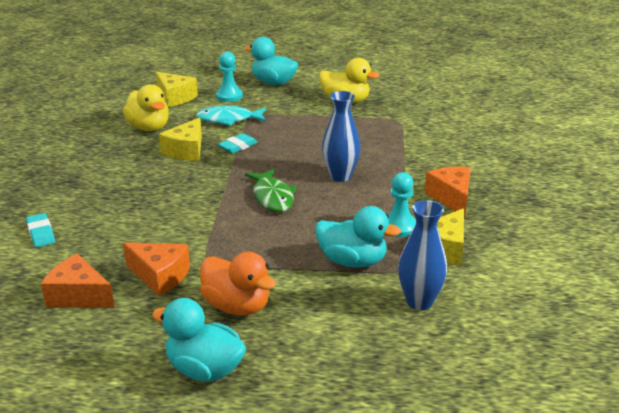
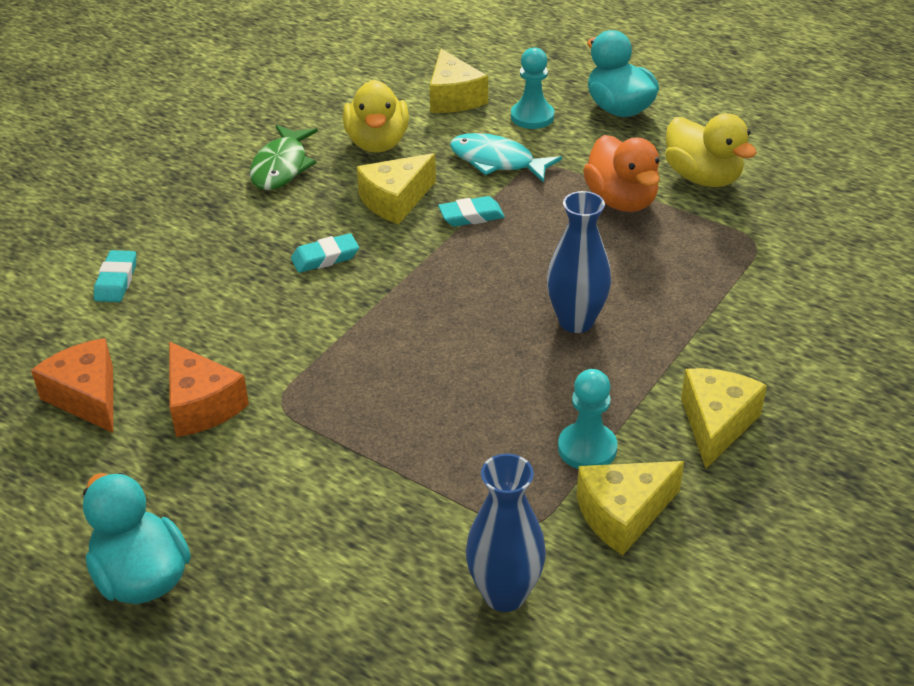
camera: 30 degrees right, 10 degrees up
orange duck [200,252,276,316] -> orange duck moved to [583,135,660,212]
green fish [245,169,297,212] -> green fish moved to [250,125,318,190]
turquoise duck [315,206,401,268] -> none
orange cheese [425,167,471,217] -> yellow cheese [681,368,767,469]
none -> turquoise eraser [291,233,359,273]

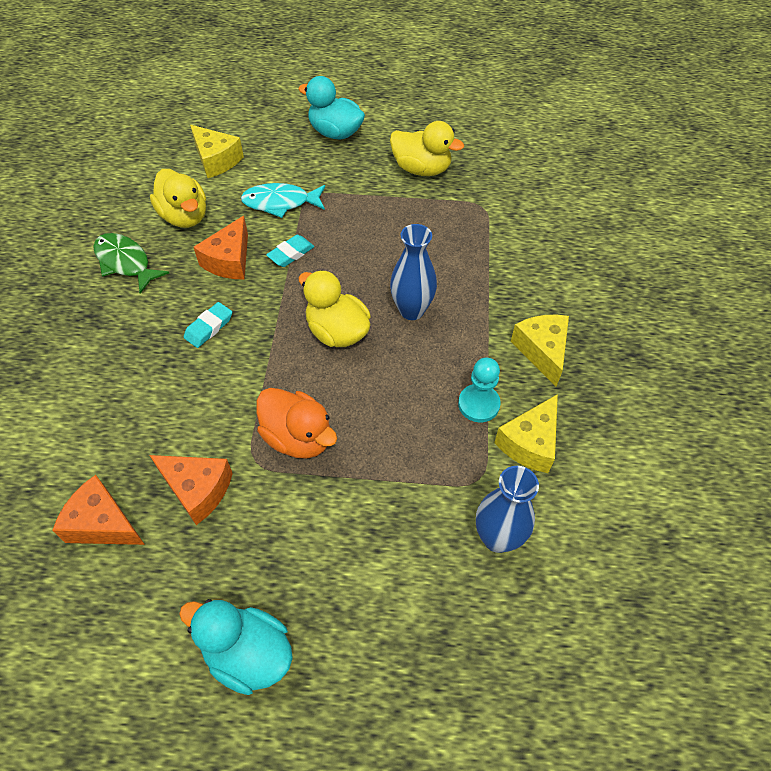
camera: 30 degrees left, 15 degrees up
turquoise eraser [94,250,136,302] -> none
green fish [250,125,318,190] -> green fish turned 150 degrees clockwise [93,233,169,293]
yellow cheese [357,153,436,224] -> orange cheese [194,216,248,279]
turquoise pawn [511,47,554,129] -> none
orange duck [583,135,660,212] -> orange duck moved to [256,388,337,459]
none -> yellow duck [298,270,371,347]

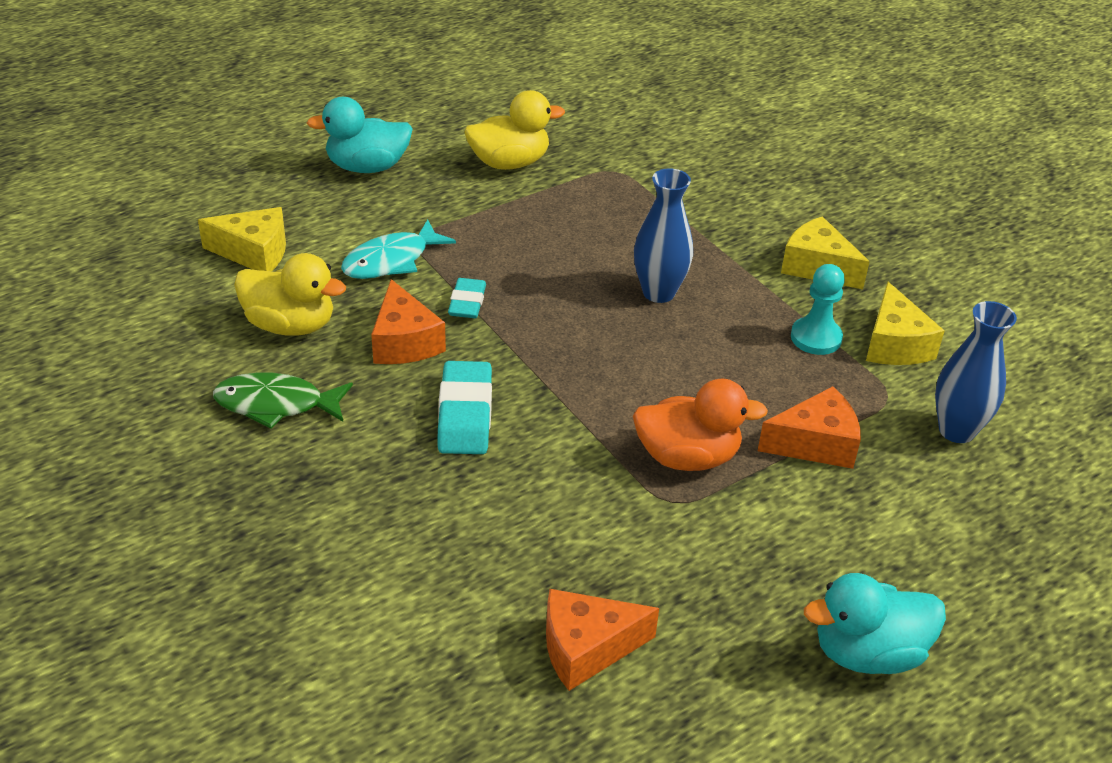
camera: 40 degrees left, 15 degrees down
orange cheese [150,455,233,525] -> orange cheese moved to [758,386,861,469]
turquoise eraser [184,302,232,348] -> turquoise eraser [437,361,492,454], size x1.57
yellow duck [298,270,371,347] -> none

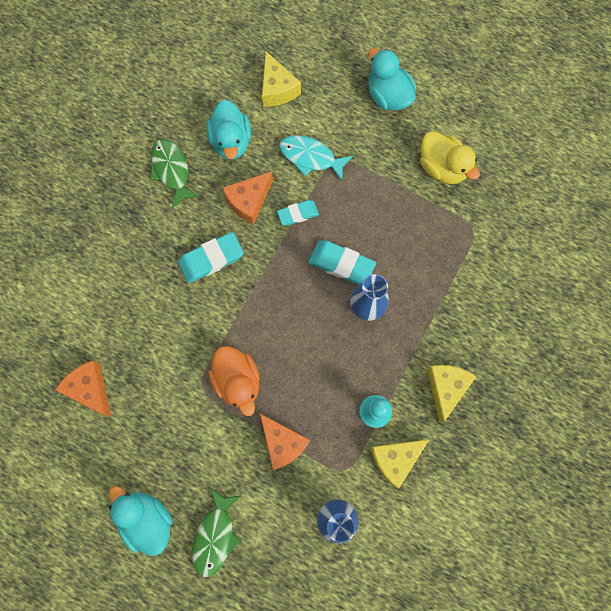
camera: 65 degrees right, 35 degrees up
yellow duck [234,253,346,336] -> turquoise duck [206,100,251,160]
none -> green fish [192,488,241,577]
none -> turquoise eraser [309,240,376,285]

